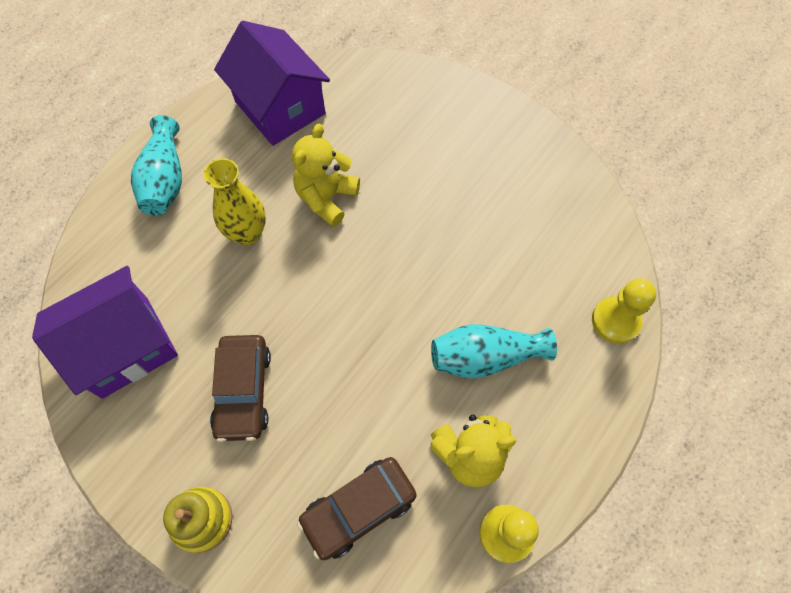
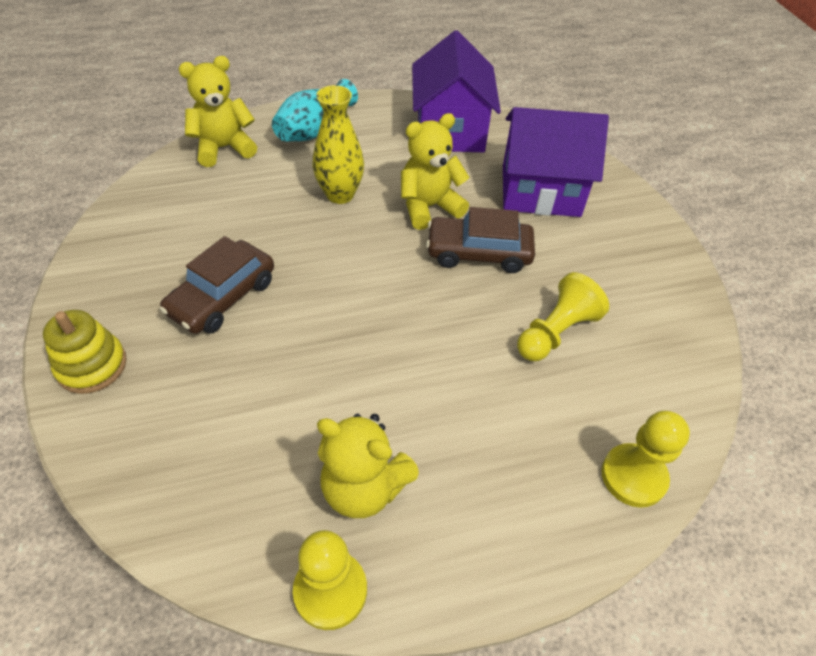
camera: 35 degrees right, 15 degrees down
purple house [32,266,178,399] -> purple house moved to [503,107,609,217]
brown car [297,457,417,560] -> brown car moved to [426,207,535,273]
turquoise vase [431,324,557,378] -> none
none -> yellow teddy bear [178,56,257,167]
none -> yellow pawn [517,272,609,361]

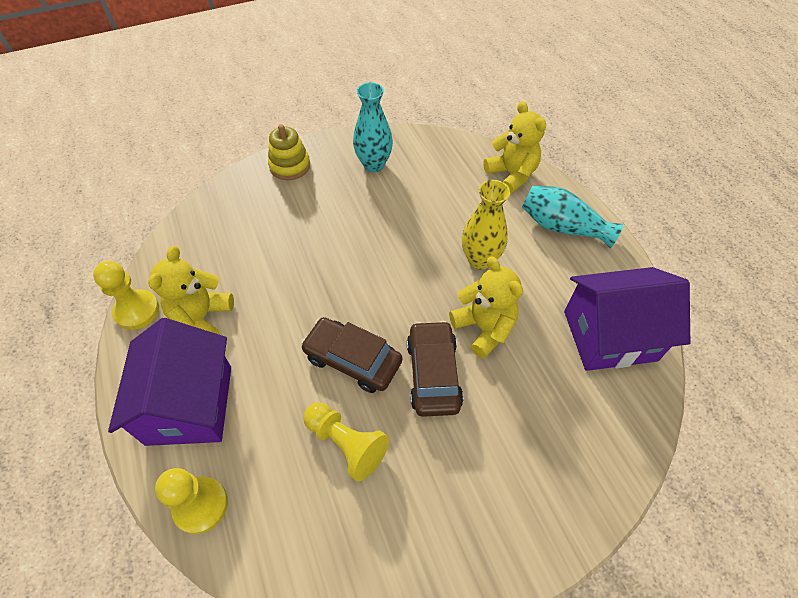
camera: 85 degrees right, 5 degrees up
brown car [160,236,274,334] -> brown car moved to [301,317,402,393]
purple house [503,107,609,217] -> purple house moved to [108,318,231,446]
none -> turquoise vase [353,82,393,172]

